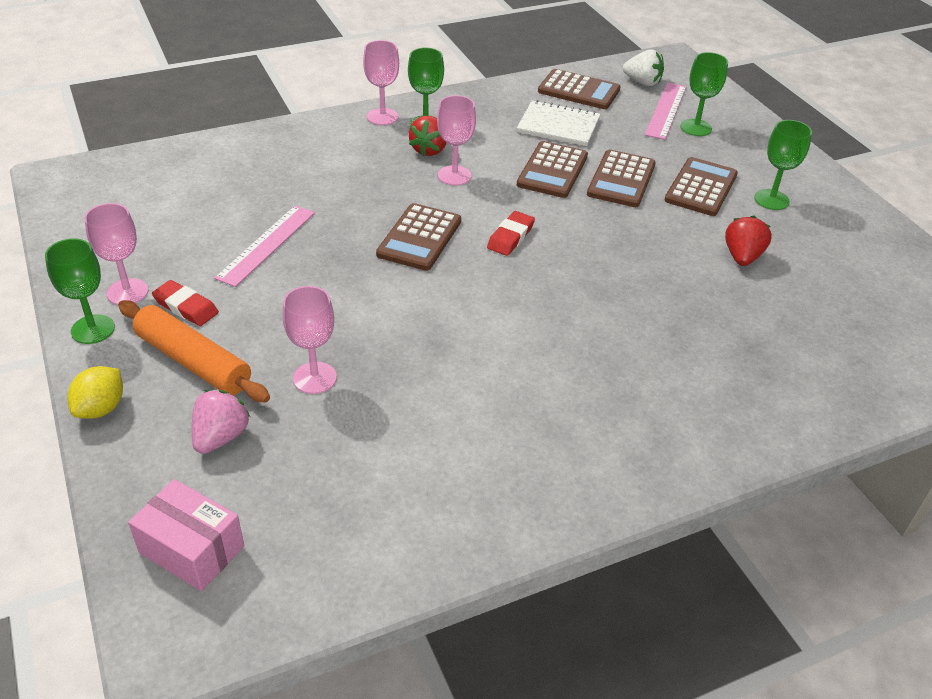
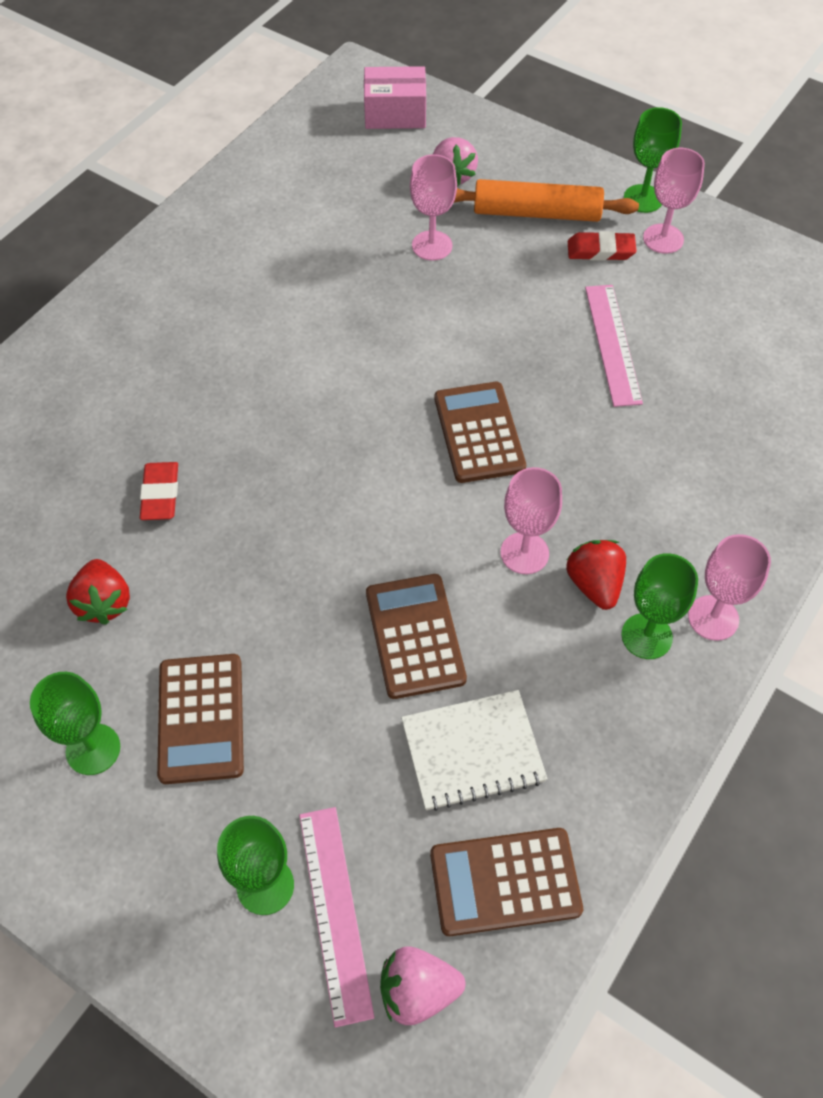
camera: 150 degrees right, 15 degrees up
yellow lemon [67,366,123,419] -> none
red eraser [487,211,535,256] -> red eraser moved to [140,462,178,520]
brown calculator [587,150,656,207] -> none
white strawberry [623,49,664,86] -> pink strawberry [380,946,465,1025]

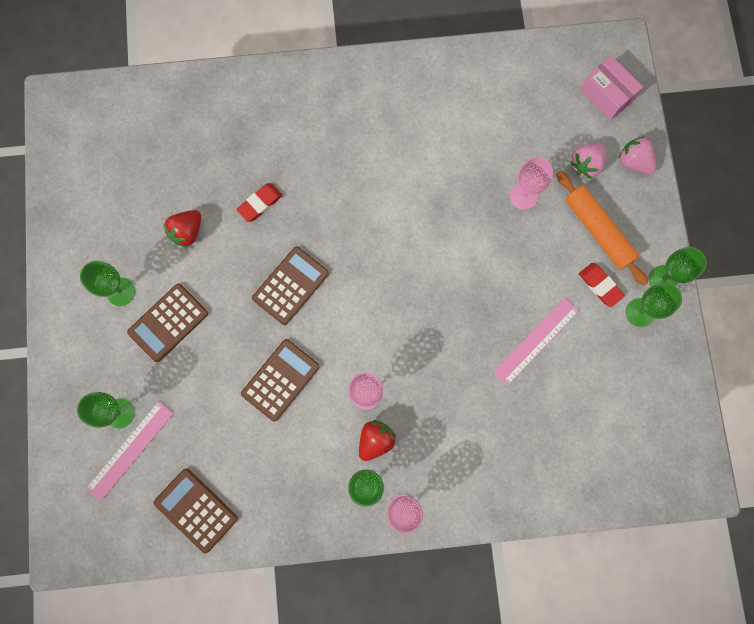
camera: 50 degrees right, 20 degrees up
pink strawberry [380,946,465,1025] -> pink strawberry moved to [618,136,656,175]
white notebook [401,690,547,811] -> none
brown calculator [434,382,526,483] -> brown calculator moved to [252,247,329,325]
pink goblet [643,148,705,254] -> green goblet [626,283,682,327]

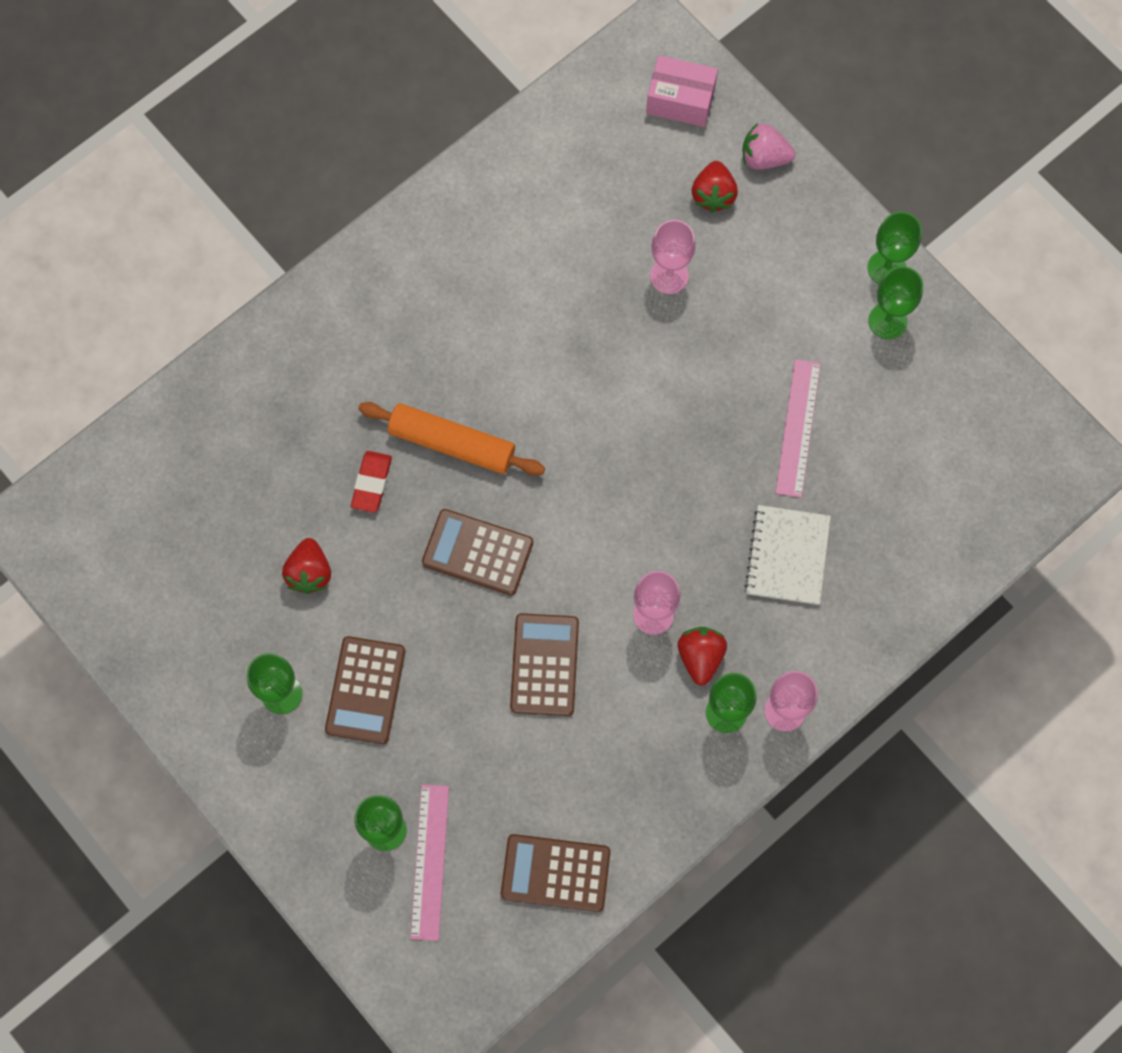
camera: 35 degrees left, 5 degrees down
brown calculator [252,247,329,325] -> brown calculator turned 75 degrees counterclockwise [422,509,533,595]
orange rolling pin [556,171,648,286] -> orange rolling pin moved to [358,402,545,476]
pink strawberry [570,143,606,179] -> red strawberry [692,161,738,213]
red eraser [579,263,625,307] -> none
none -> white notebook [745,505,831,605]

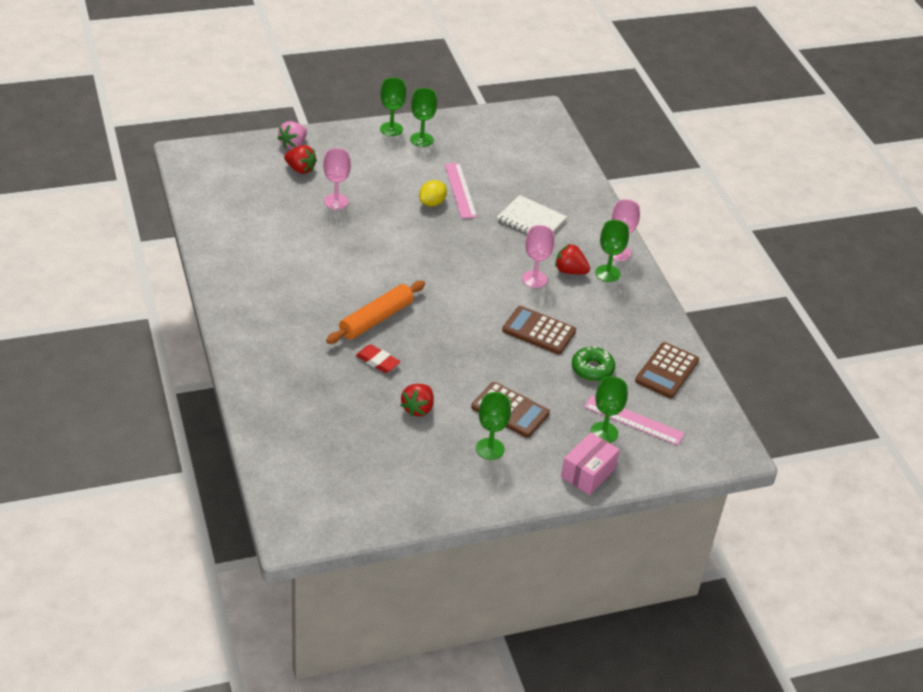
camera: 70 degrees left, 30 degrees down
red strawberry [282,538,331,594] -> red strawberry turned 90 degrees clockwise [401,384,434,417]
brown calculator [422,509,533,595] -> none
pink box [646,56,718,127] -> pink box moved to [561,432,620,495]
pink ruler [775,359,821,498] -> pink ruler turned 45 degrees clockwise [445,163,477,218]
none -> yellow lemon [419,180,447,207]
none -> green donut [572,347,615,381]

